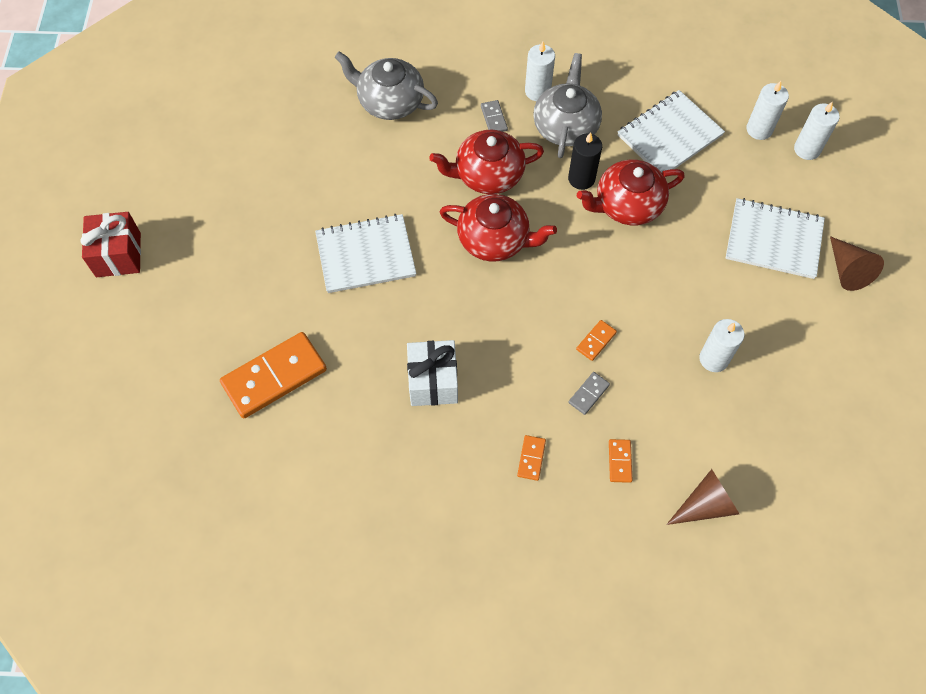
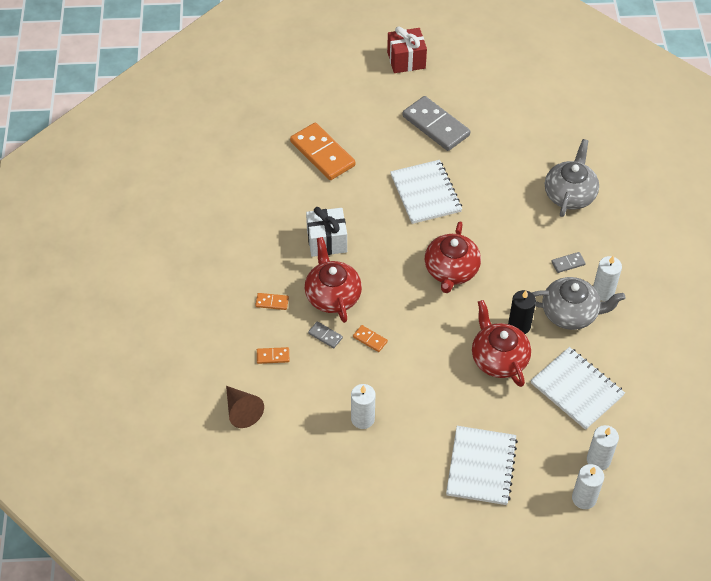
camera: 85 degrees right, 10 degrees down
red teapot [429,130,544,194] -> red teapot moved to [305,237,362,323]
brown cone [830,236,884,291] -> none
none -> grey domino [402,96,470,151]

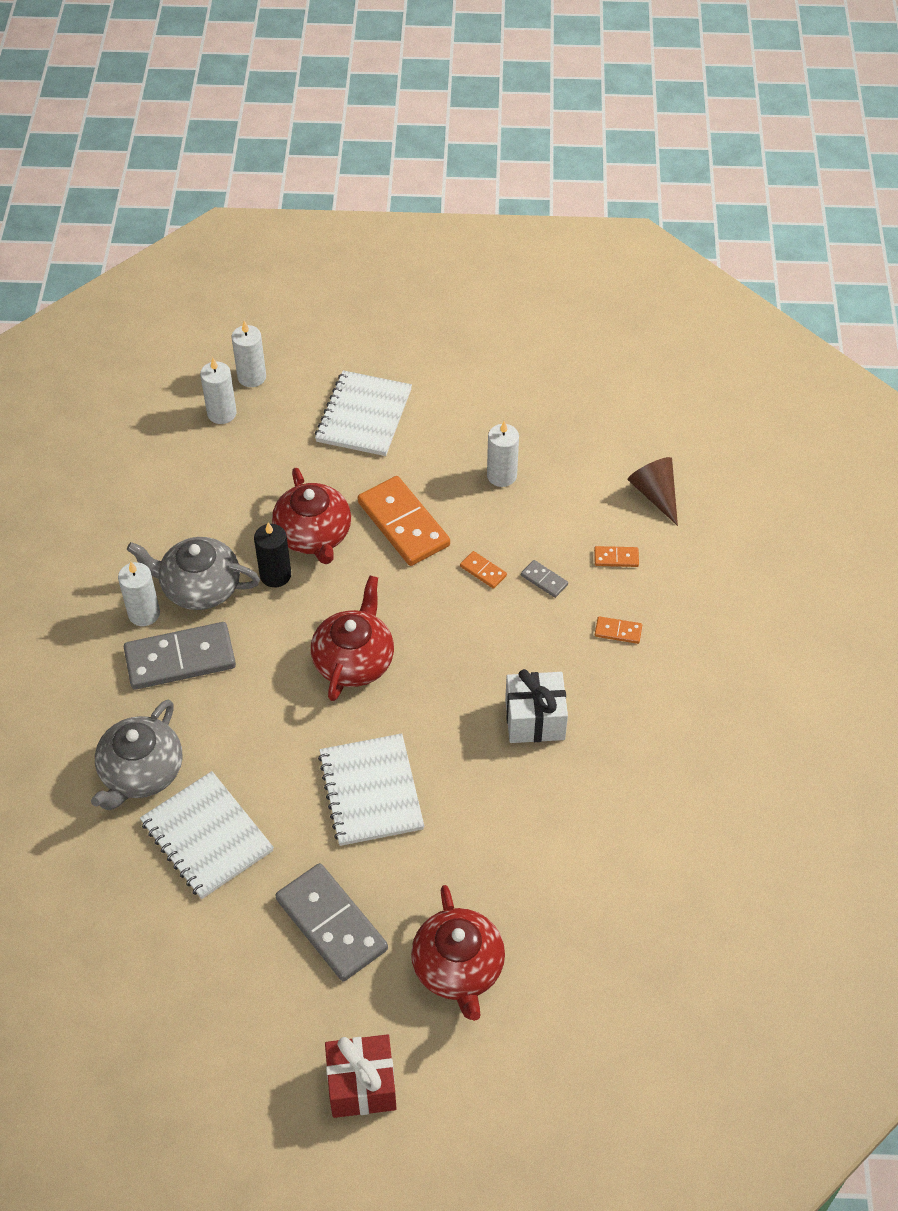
camera: 175 degrees left, 0 degrees up
orange domino [290,123,355,180] -> orange domino moved to [358,476,450,566]
red teapot [305,237,362,323] -> red teapot moved to [411,885,505,1021]
white notebook [530,347,625,430] -> white notebook moved to [140,771,274,899]
grey domino [551,252,586,273] -> grey domino [124,622,236,690], size x2.29

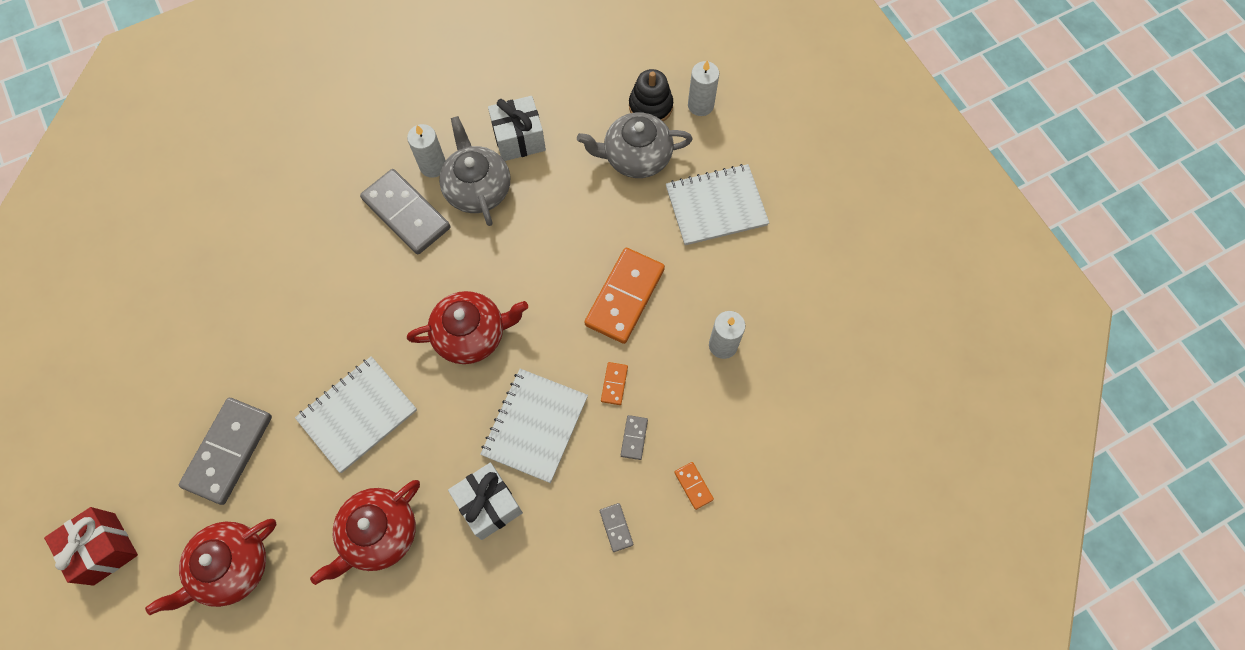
camera: 60 degrees right, 15 degrees up
grey teapot [91,699,183,810] -> grey teapot moved to [577,112,693,178]
white notebook [140,771,274,899] -> white notebook moved to [480,369,588,483]
white candle [200,358,237,424] -> black stacking toy [629,69,673,122]
black candle [254,522,291,587] -> none
red teapot [272,468,351,564] -> red teapot moved to [310,480,420,585]
orange domino [595,616,642,644] -> grey domino [600,503,633,552]
brown cone [628,457,678,526] -> none
none -> white gift [488,96,546,161]

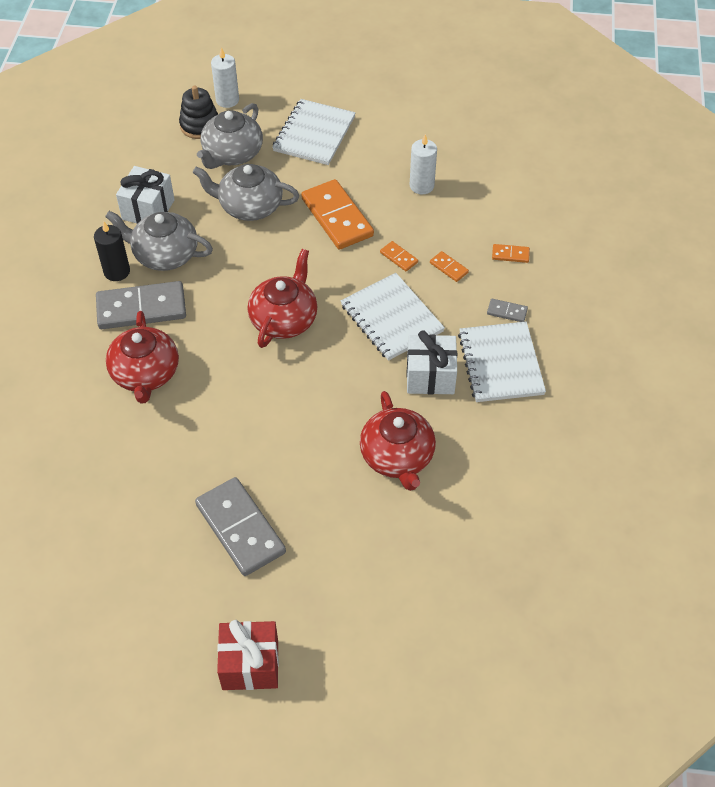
camera: 55 degrees left, 15 degrees down
red teapot [145,519,276,616] -> red teapot moved to [106,311,179,404]
white notebook [295,356,417,473] -> white notebook moved to [458,322,546,402]
white candle [407,124,446,178] -> black candle [94,222,130,281]
grey domino [621,415,648,460] -> orange domino [430,251,469,282]
none -> grey teapot [193,164,299,221]

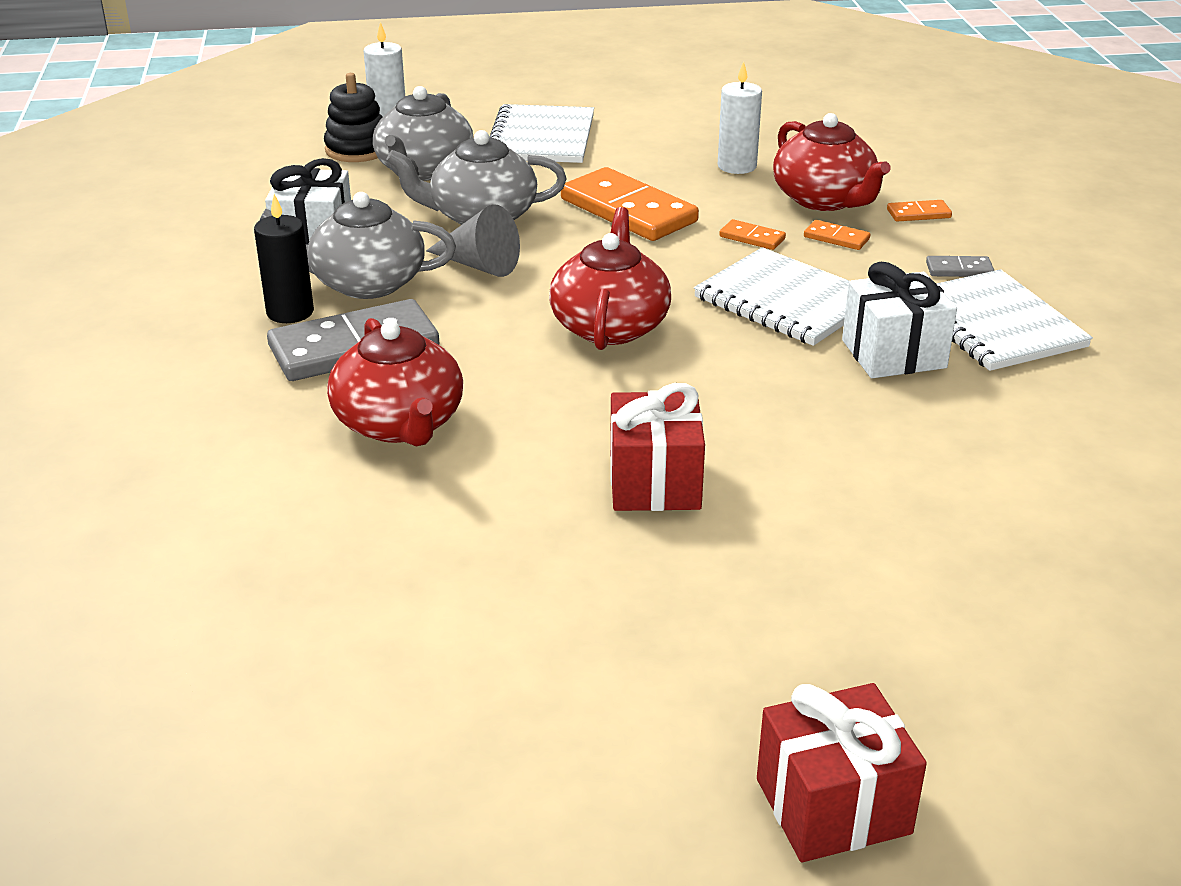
camera: 15 degrees left, 20 degrees down
grey domino [195,477,286,576] -> none
red teapot [360,391,436,491] -> red teapot moved to [773,113,890,211]
none -> grey cone [426,204,520,277]
none -> red gift [610,383,705,511]

